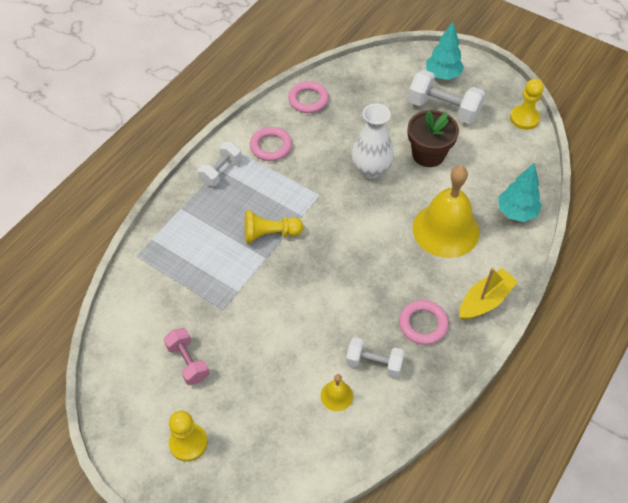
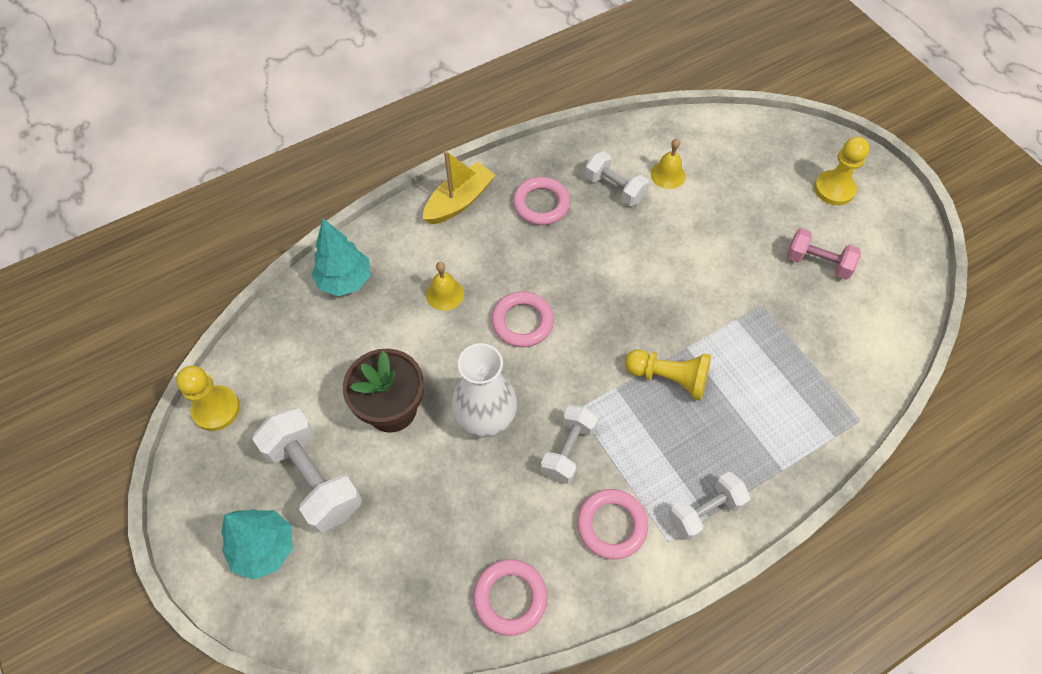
camera: 155 degrees left, 5 degrees up
pink dumbbell [164,328,209,385] -> pink dumbbell turned 60 degrees counterclockwise [787,228,861,280]
yellow bell [413,166,480,258] -> yellow bell [426,262,464,311], size x0.43
yellow boat [460,268,518,320] -> yellow boat turned 150 degrees clockwise [423,151,495,224]
none -> pink ring [491,291,554,347]
none -> white dumbbell [541,405,598,484]

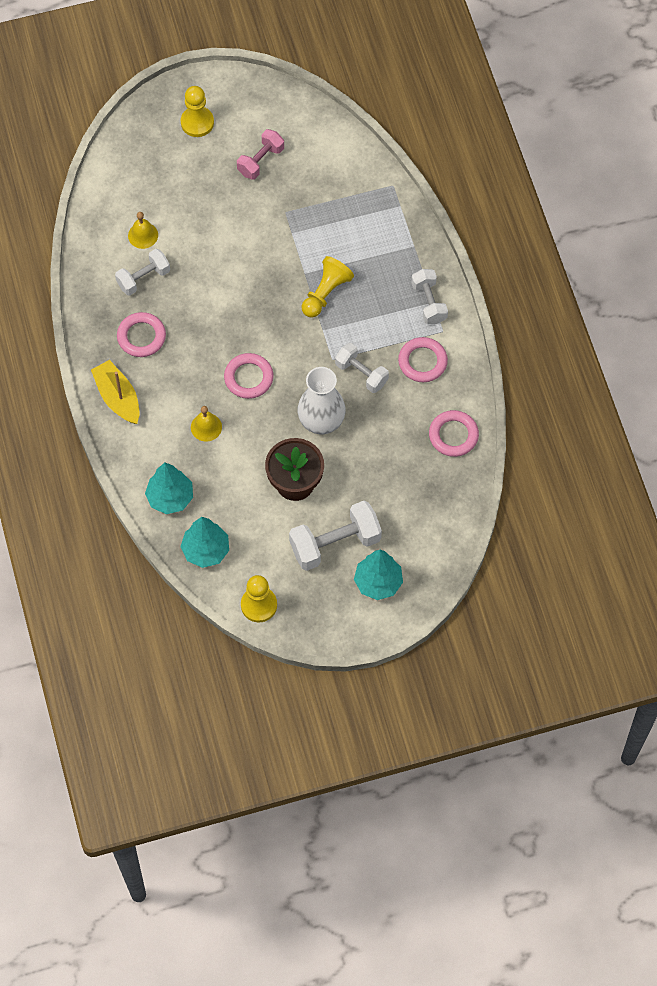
camera: 75 degrees left, 5 degrees up
none -> turquoise tree [180,517,229,568]

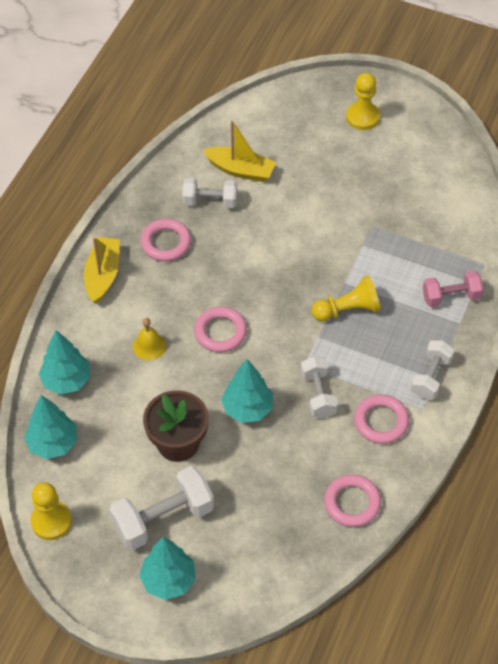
camera: 40 degrees right, 10 degrees down
yellow bell [128,212,158,249] -> yellow boat [203,120,276,182]
pink dumbbell [237,129,284,180] -> pink dumbbell moved to [423,270,483,307]
white dumbbell [289,501,382,571] -> white dumbbell turned 45 degrees counterclockwise [109,466,214,550]
white vase [297,367,346,434] -> turquoise tree [221,359,273,423]

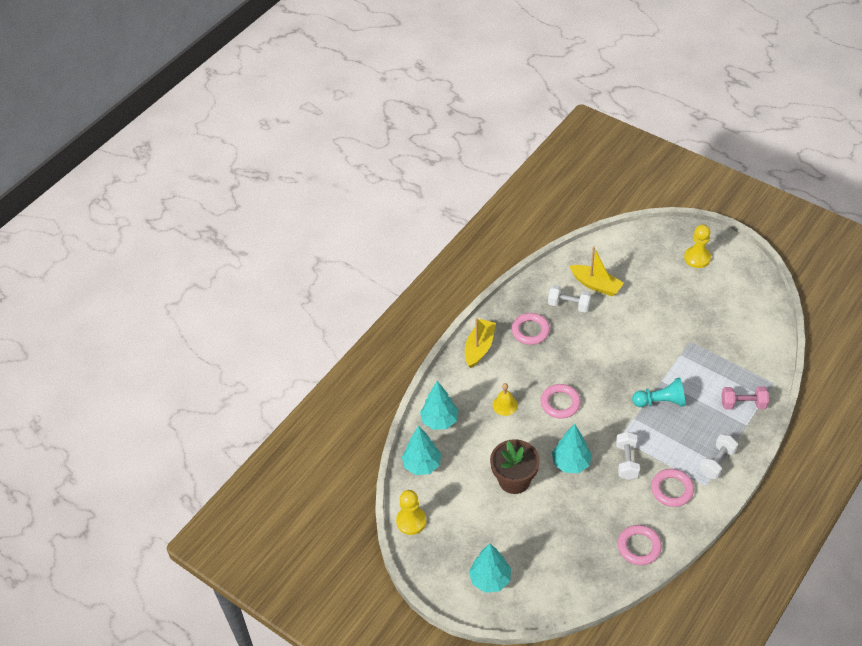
camera: 15 degrees right, 5 degrees down
white dumbbell [109,466,214,550] -> none
yellow pawn [312,275,380,321] -> turquoise pawn [632,378,686,407]

